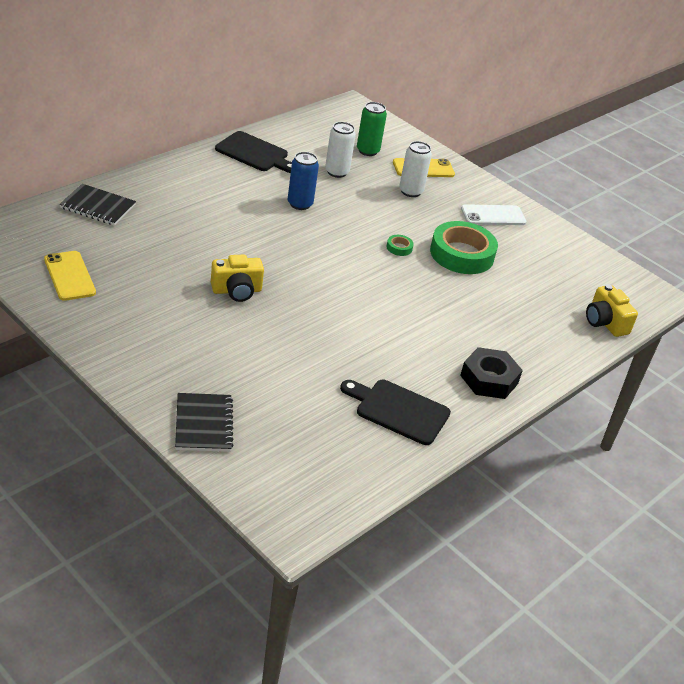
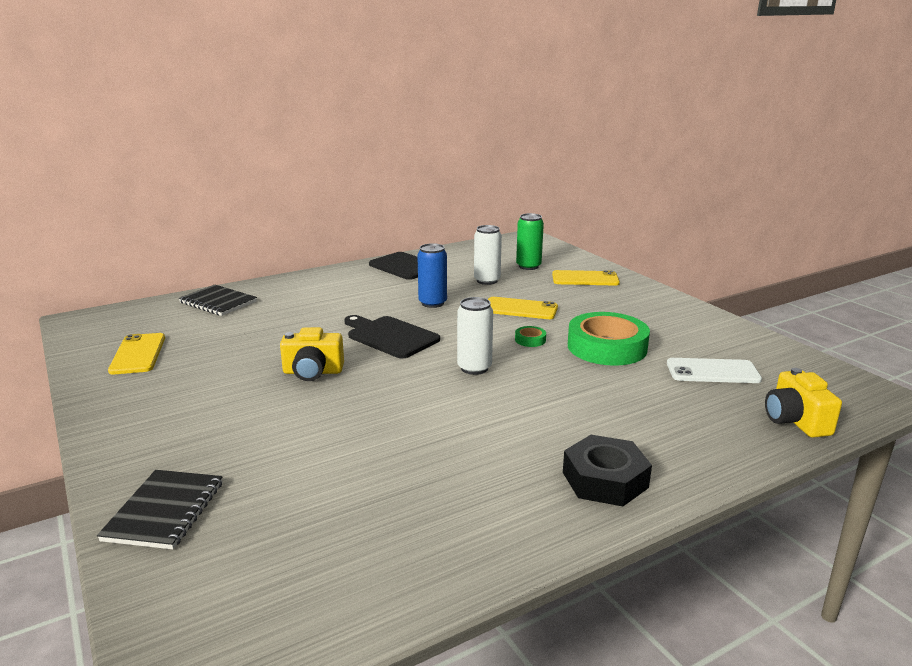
camera: 20 degrees right, 15 degrees down
black cutting board [340,380,451,445] -> black cutting board moved to [344,315,440,358]
white can [399,141,432,197] -> white can moved to [457,297,493,375]
white phone [461,204,527,225] -> white phone moved to [667,358,762,383]
none -> yellow phone [488,297,558,319]

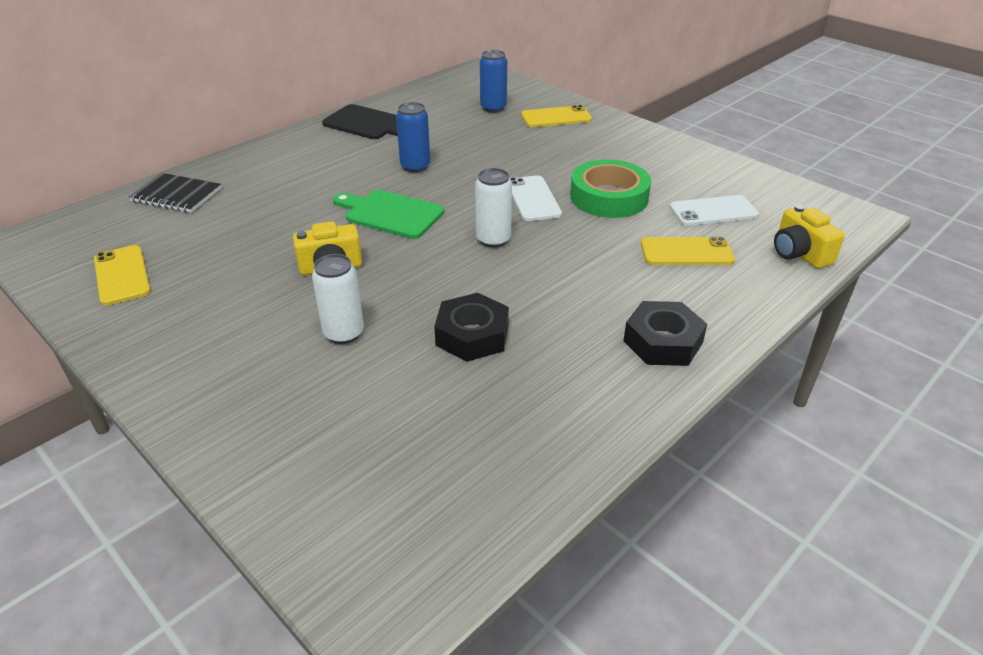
camera: 15 degrees left, 15 degrees up
black notebook [97,470,223,549] -> none
black cutting board [344,315,440,358] -> green cutting board [333,190,444,239]
white can [474,225,502,285] -> white can moved to [312,254,364,344]
yellow phone [488,297,558,319] -> yellow phone moved to [641,237,735,265]
green tape [515,326,546,347] -> white phone [510,175,562,221]
green can [516,213,544,270] -> blue can [480,50,507,113]
none -> black nut [434,293,509,362]

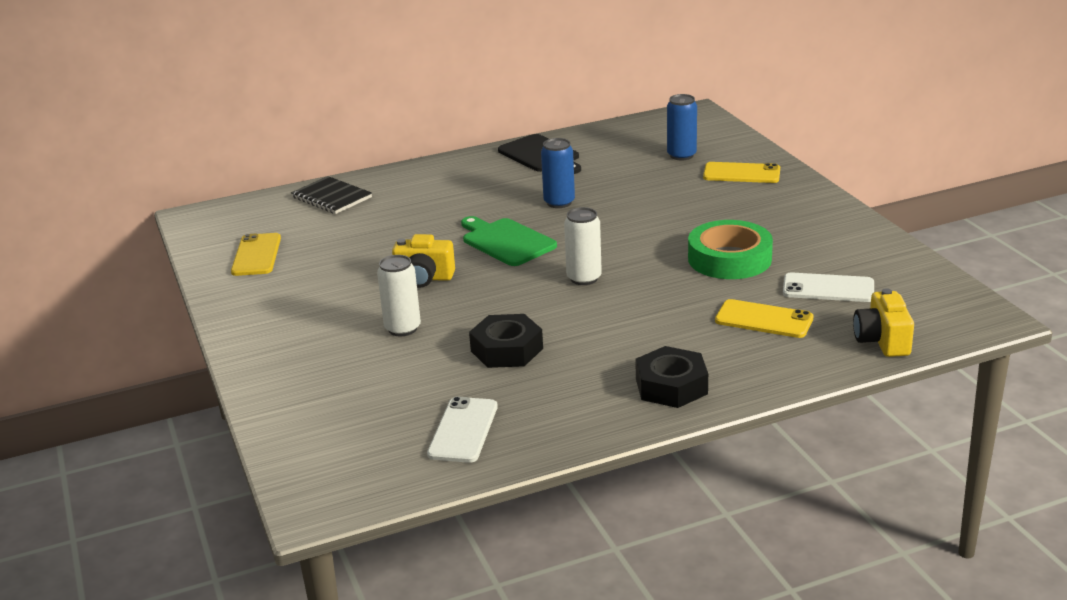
camera: 25 degrees right, 10 degrees down
white phone [510,175,562,221] -> white phone moved to [427,397,498,463]

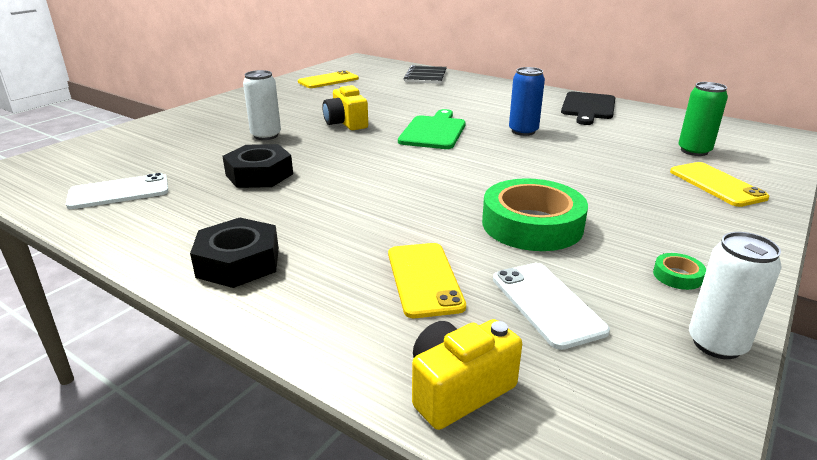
camera: 55 degrees right, 0 degrees up
white can [564,207,602,285] -> white can moved to [689,232,782,359]
blue can [667,94,697,160] -> green can [678,82,728,156]
none -> green tape [653,253,706,290]

